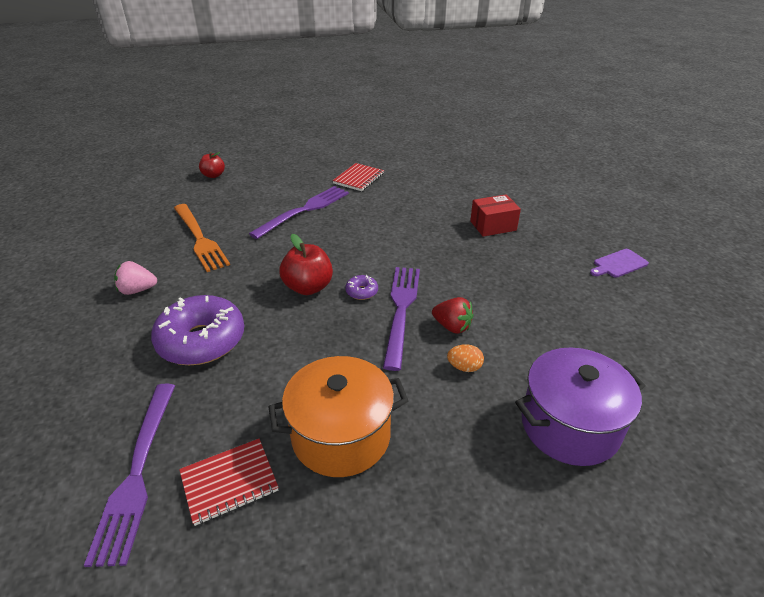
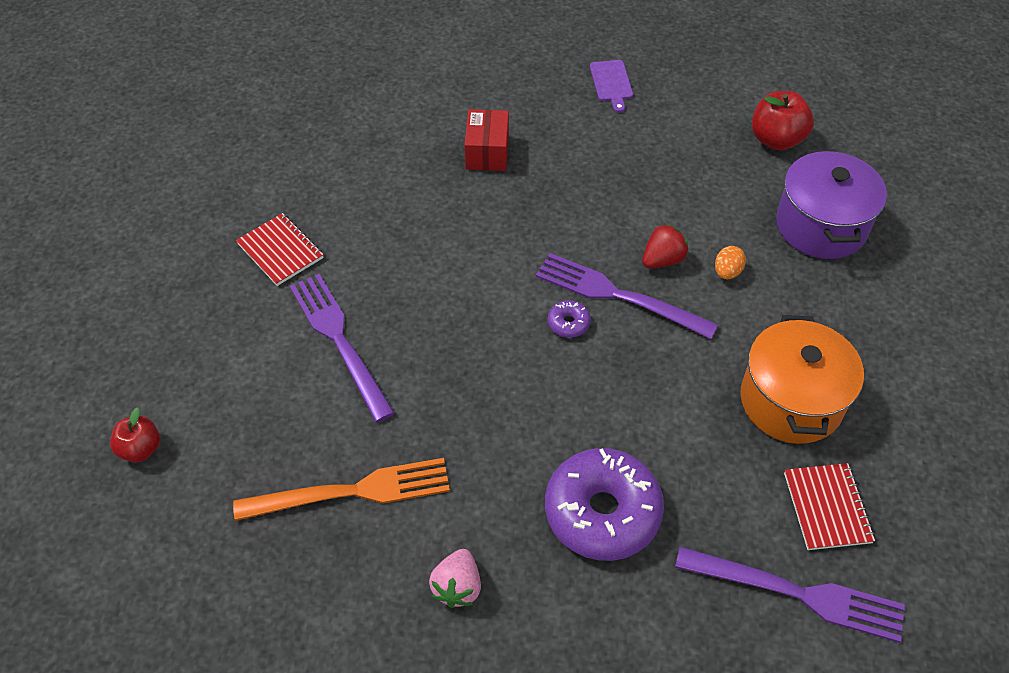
camera: 70 degrees left, 15 degrees up
red apple [279,234,333,295] -> red apple moved to [752,91,814,151]

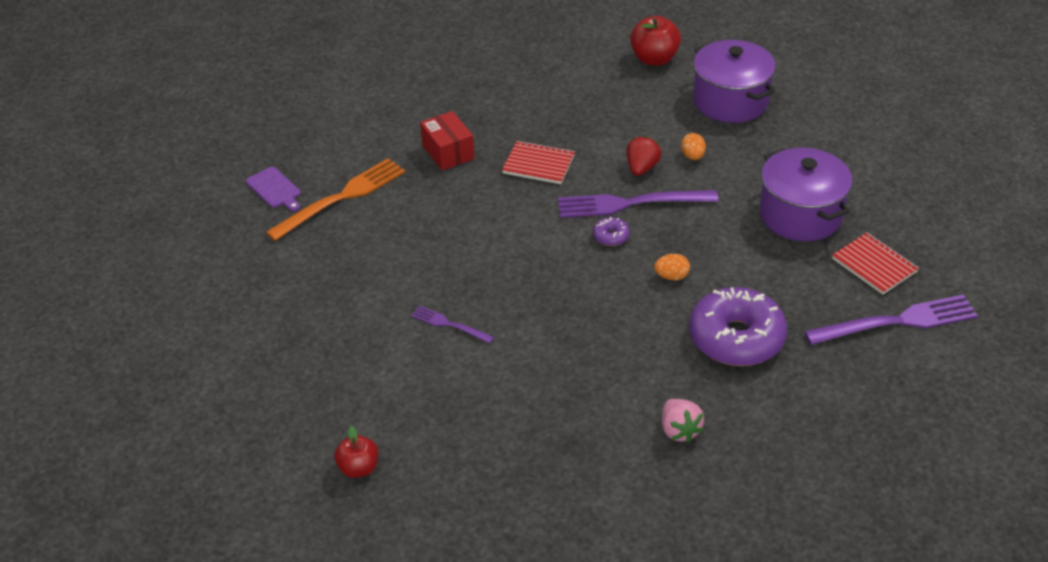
camera: 30 degrees left, 10 degrees down
orange fork [233,458,450,521] -> orange fork moved to [266,158,405,241]
red notebook [236,213,324,286] -> red notebook moved to [502,141,575,184]
purple fork [290,274,395,422] -> purple fork [411,306,494,343], size x0.52
purple cutting board [590,60,633,113] -> purple cutting board moved to [246,167,301,211]
orange pot [740,315,864,444] -> purple pot [759,148,853,241]
none -> orange egg [654,254,690,280]

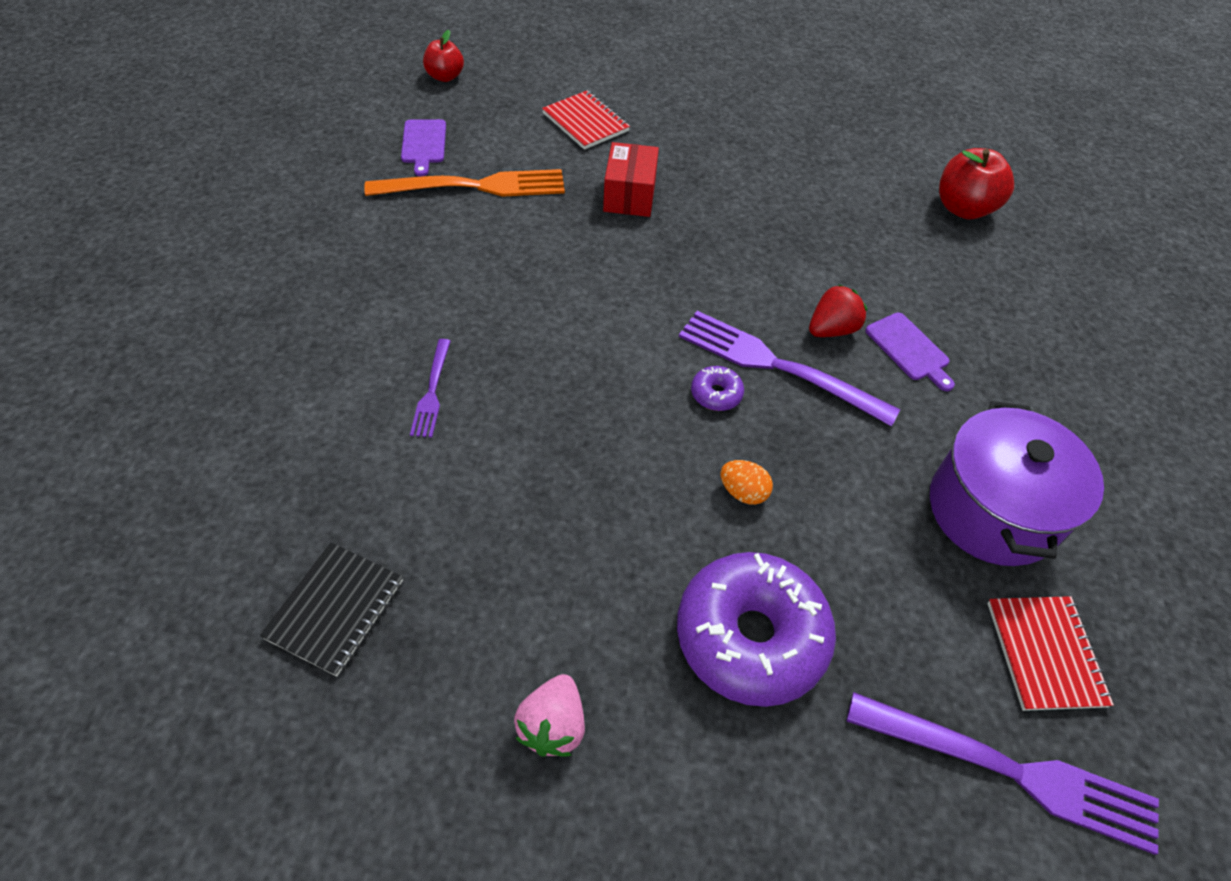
camera: 30 degrees right, 10 degrees up
red apple [334,426,378,478] -> red apple moved to [423,30,464,82]
purple fork [411,306,494,343] -> purple fork turned 150 degrees counterclockwise [410,339,451,438]
red notebook [502,141,575,184] -> red notebook moved to [542,90,630,150]
orange egg [681,133,706,160] -> purple cutting board [865,312,955,391]
purple pot [693,40,776,123] -> none
none -> black notebook [260,542,403,676]

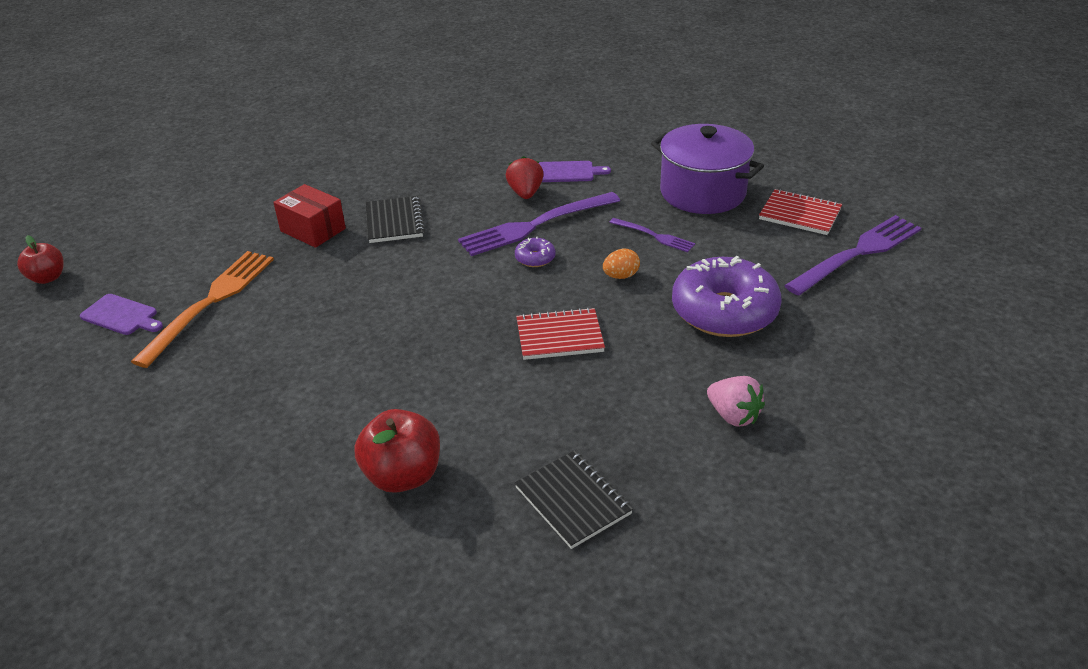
camera: 55 degrees left, 15 degrees down
purple fork [410,339,451,438] -> purple fork moved to [609,218,695,252]
red notebook [542,90,630,150] -> red notebook moved to [516,307,605,360]
red apple [939,148,1014,219] -> red apple moved to [354,409,440,493]
none -> black notebook [365,196,425,243]

